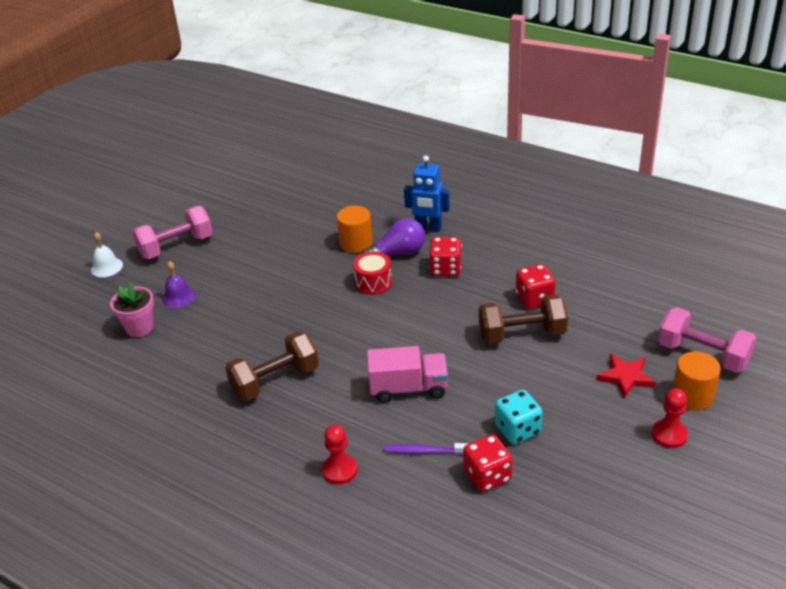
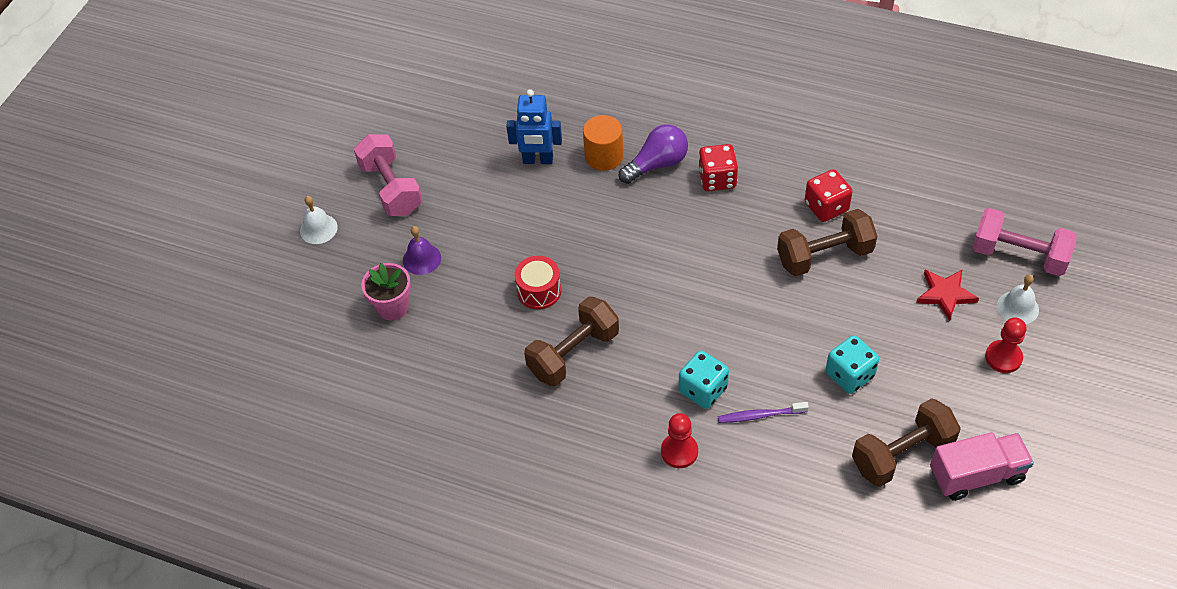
camera: 10 degrees left, 15 degrees up
pink dumbbell [132,206,213,259] -> pink dumbbell turned 75 degrees counterclockwise [354,134,423,216]
red drum [353,252,392,295] -> red drum moved to [515,256,561,309]
pink truck [367,346,448,403] -> pink truck moved to [930,432,1034,501]
blue robot [404,156,450,232] -> blue robot moved to [506,89,562,164]
red dice [463,434,512,492] -> none
orange cylinder [673,351,721,410] -> white bell [997,275,1039,324]
none -> turquoise dice [679,351,729,409]
none -> brown dumbbell [852,398,961,487]

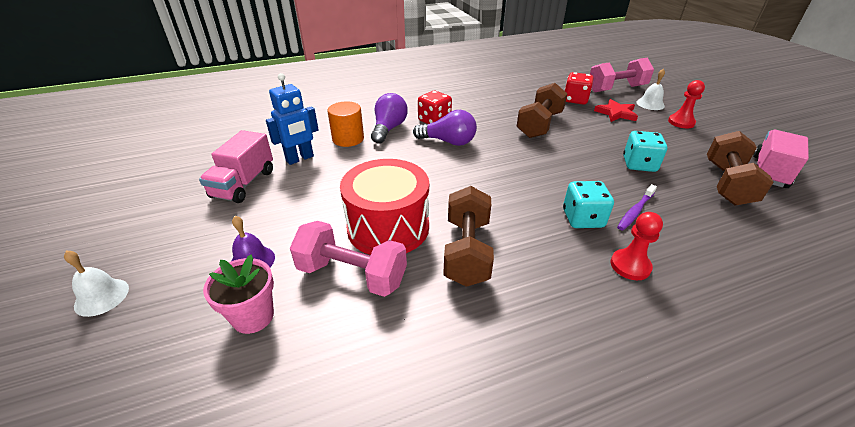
camera: 45 degrees left, 15 degrees down
pink dumbbell [354,134,423,216] -> pink dumbbell moved to [290,221,407,297]
red drum [515,256,561,309] -> red drum [340,159,429,255], size x1.83
red dice [805,169,853,222] -> red dice moved to [564,72,594,105]
none -> pink truck [199,130,273,203]
none -> purple light bulb [413,110,477,146]

